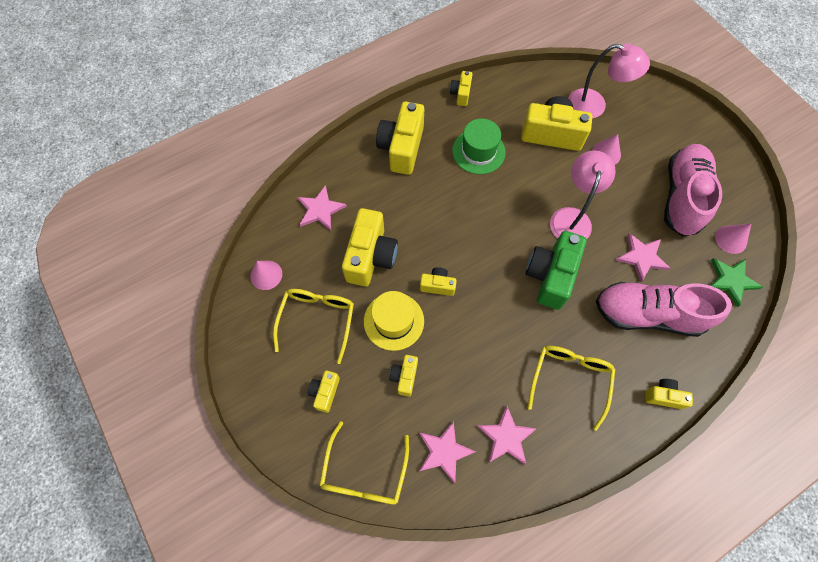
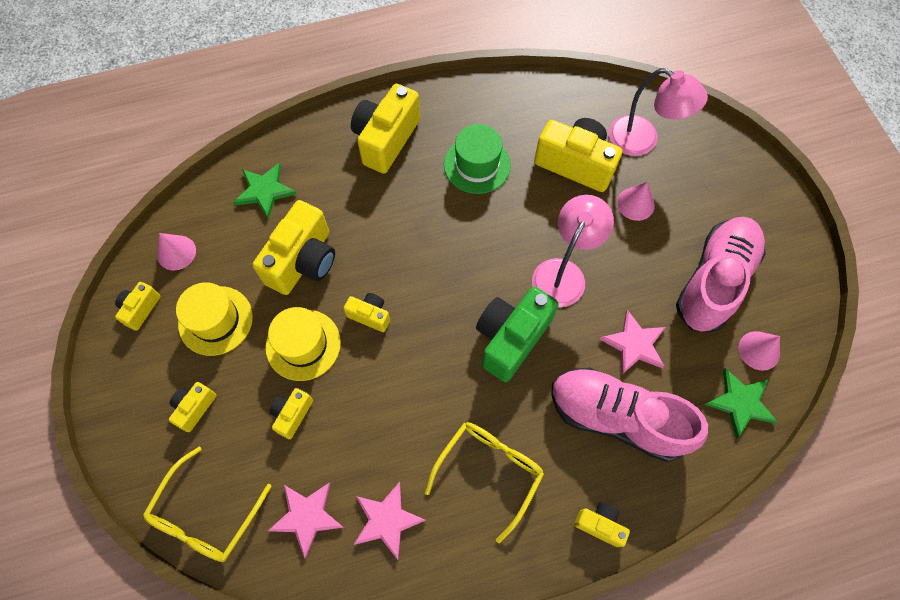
camera: 15 degrees right, 0 degrees up
yellow glasses [273,289,354,364] -> yellow hat [176,282,253,356]
pink star [297,185,347,231] -> green star [233,163,296,219]
yellow camera [450,71,473,106] -> yellow camera moved to [115,282,161,331]

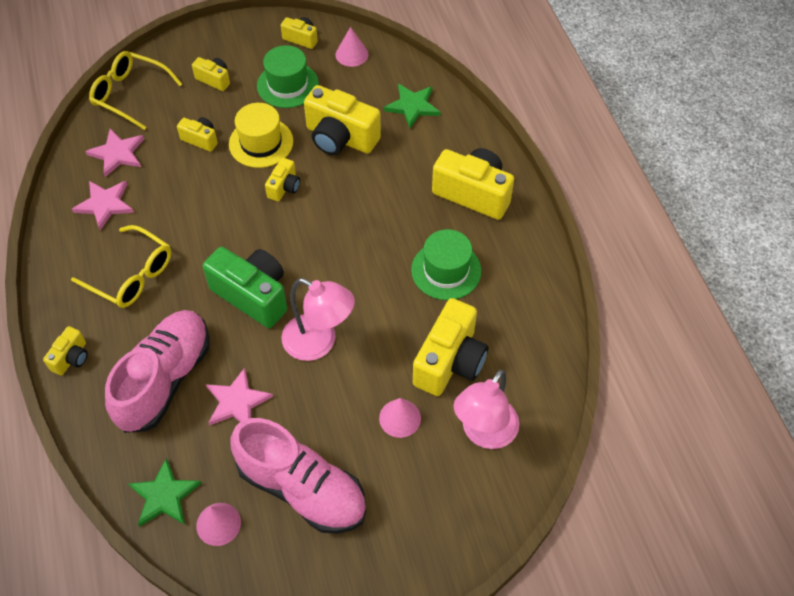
camera: 90 degrees right, 10 degrees down
yellow hat [176,282,253,356] -> green hat [257,45,319,108]

